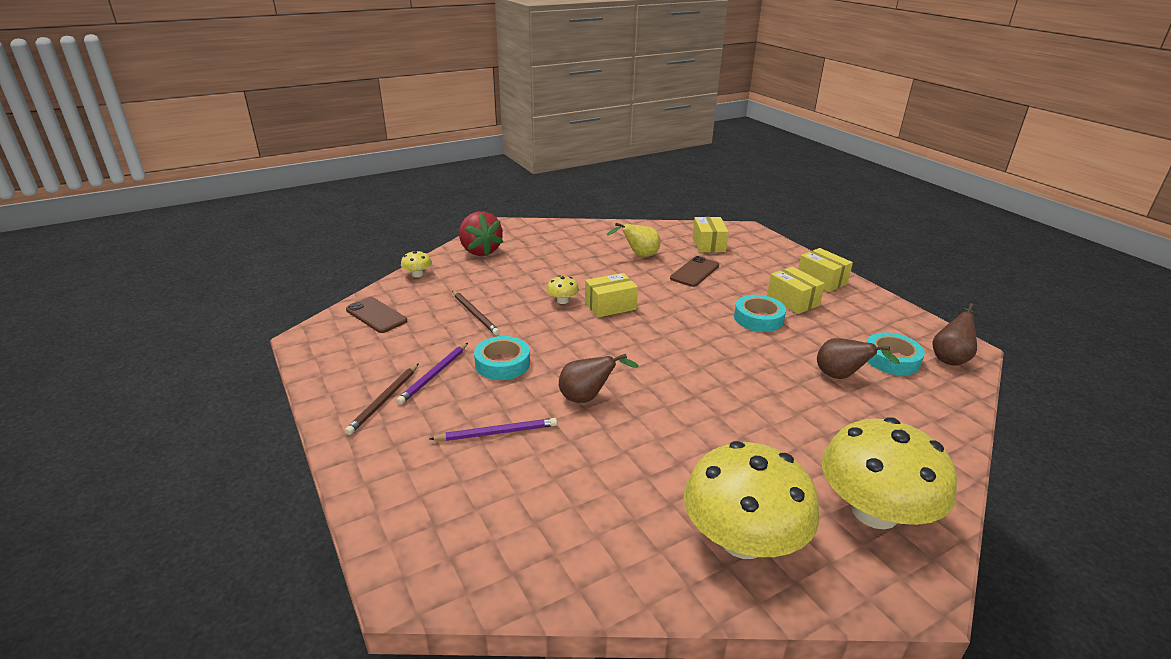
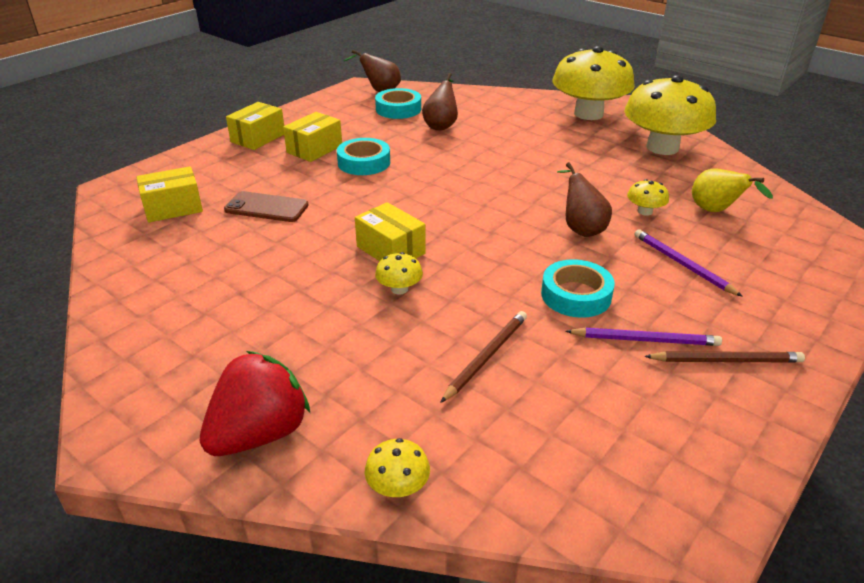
camera: 110 degrees left, 5 degrees up
brown phone [346,297,407,333] -> none
yellow pear [607,223,661,257] -> yellow pear moved to [692,169,773,212]
none -> yellow mushroom [627,179,669,216]

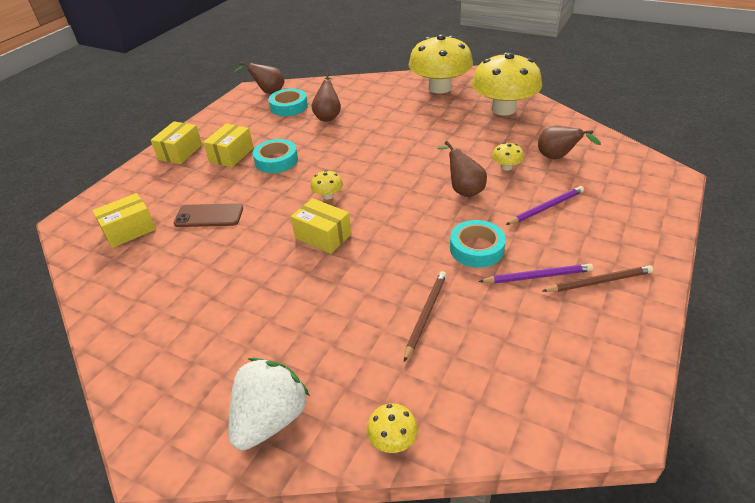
camera: 10 degrees left, 5 degrees up
red strawberry [200,351,310,456] -> white strawberry [228,358,310,450]
yellow mushroom [375,252,423,295] -> yellow mushroom moved to [311,170,343,199]
purple pencil [635,229,743,297] -> purple pencil turned 105 degrees clockwise [506,186,584,225]
yellow pear [692,169,773,212] -> brown pear [538,126,601,159]

